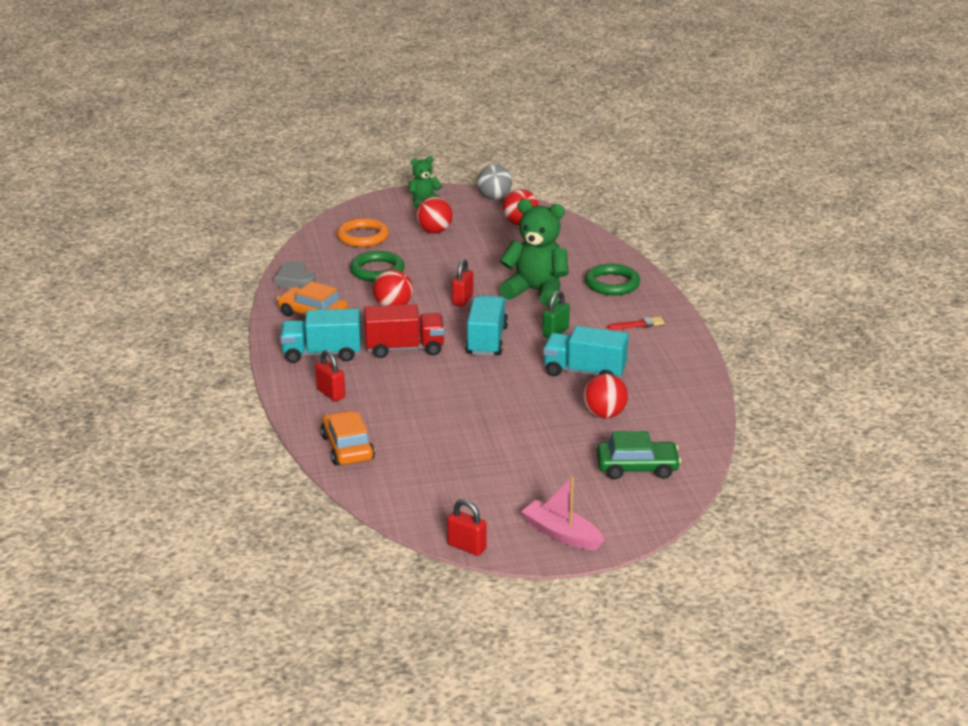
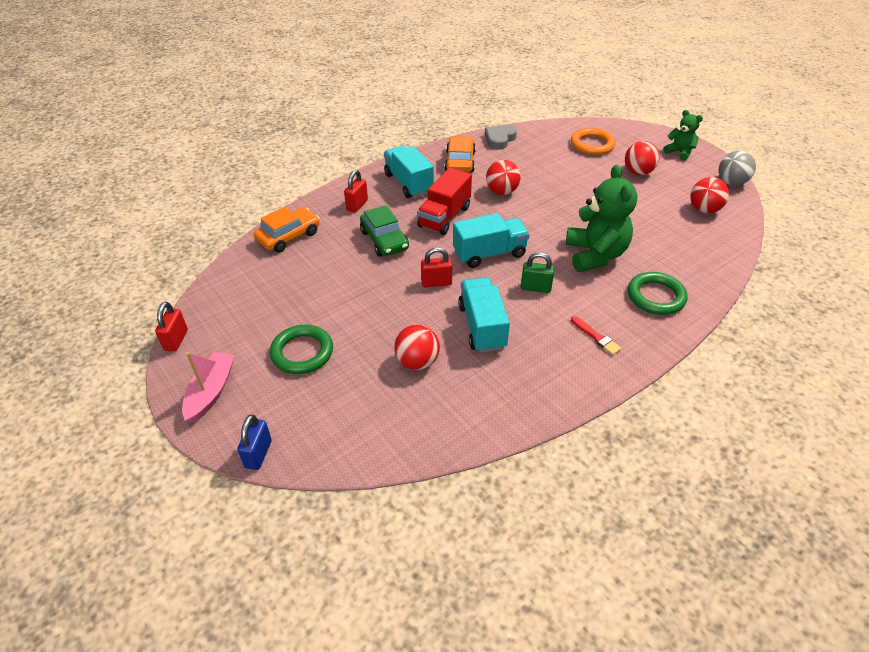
camera: 65 degrees right, 15 degrees up
green ring [350,251,405,282] -> green ring moved to [270,325,333,374]
red truck [364,304,444,358] -> red truck turned 60 degrees clockwise [417,168,472,235]
red padlock [452,259,473,307] -> red padlock moved to [421,247,452,287]
green car [597,431,681,479] -> green car moved to [360,205,409,257]
none -> blue padlock [237,414,272,470]

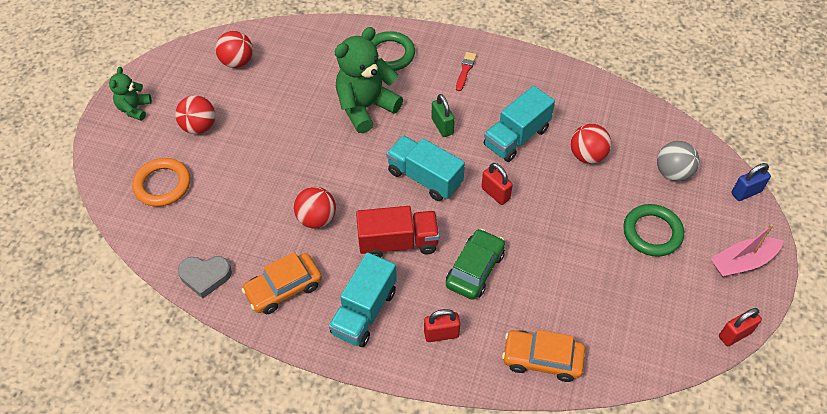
camera: 125 degrees left, 10 degrees up
grey ball [719,151,756,186] -> grey ball moved to [657,141,700,181]

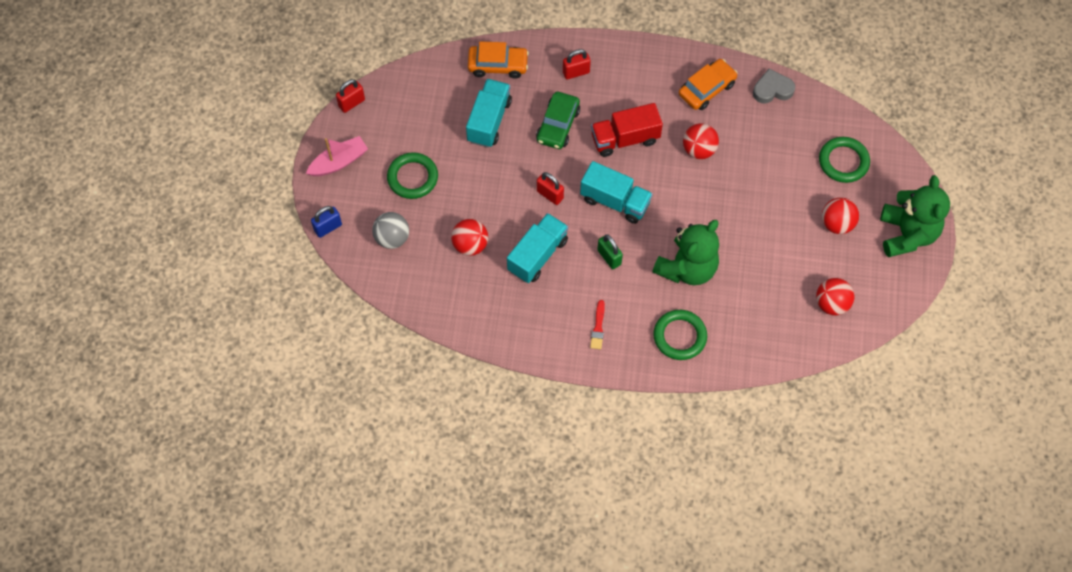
camera: 170 degrees right, 10 degrees up
green teddy bear [109,67,152,121] -> green teddy bear [880,175,950,257], size x1.84
orange ring [132,158,190,207] -> green ring [819,137,870,183]
turquoise truck [329,252,397,347] -> turquoise truck moved to [466,79,512,148]

